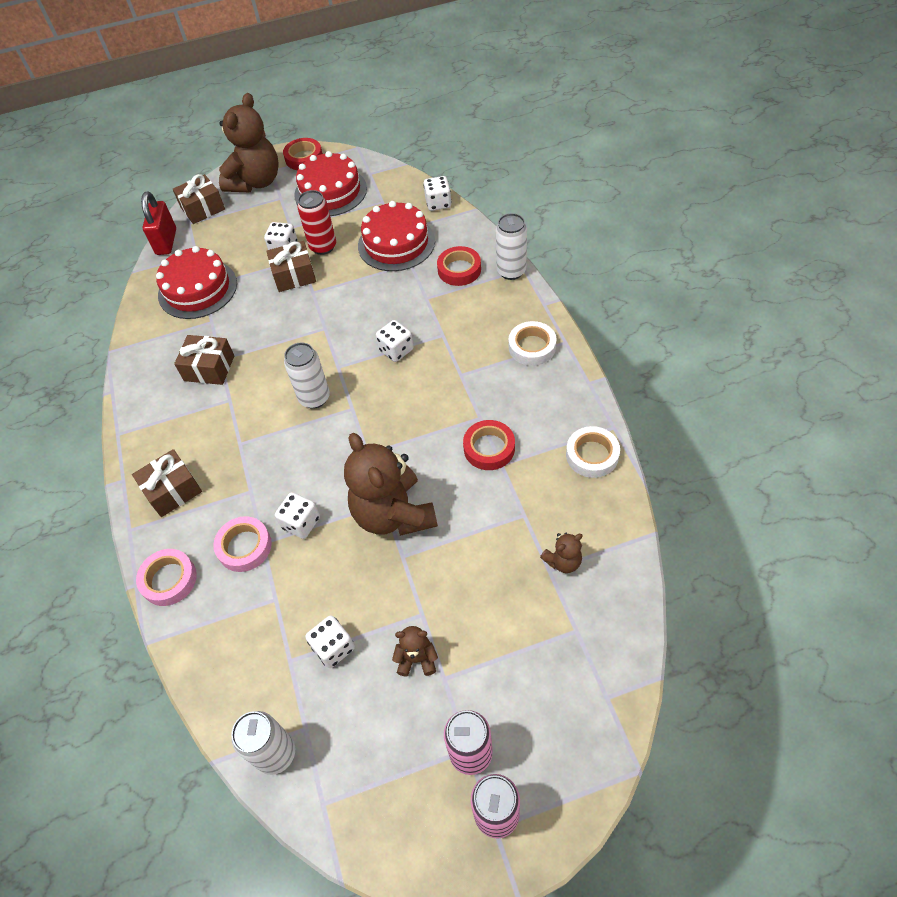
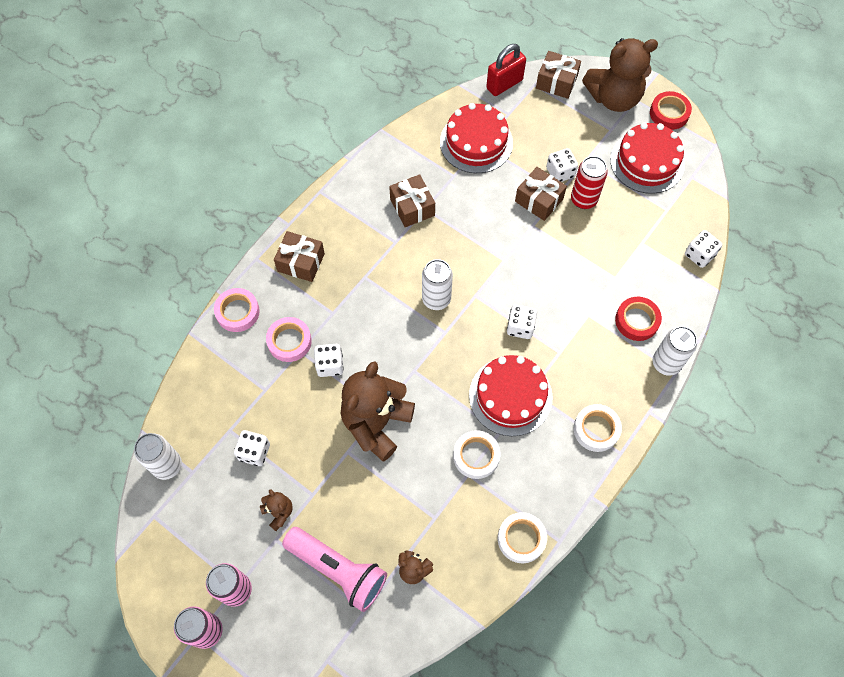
camera: 50 degrees right, 10 degrees up
red cake [358,201,435,271] -> red cake moved to [469,355,553,436]
red tape [463,420,515,470] -> white tape [453,430,500,479]
none -> pink flashlight [282,527,387,612]

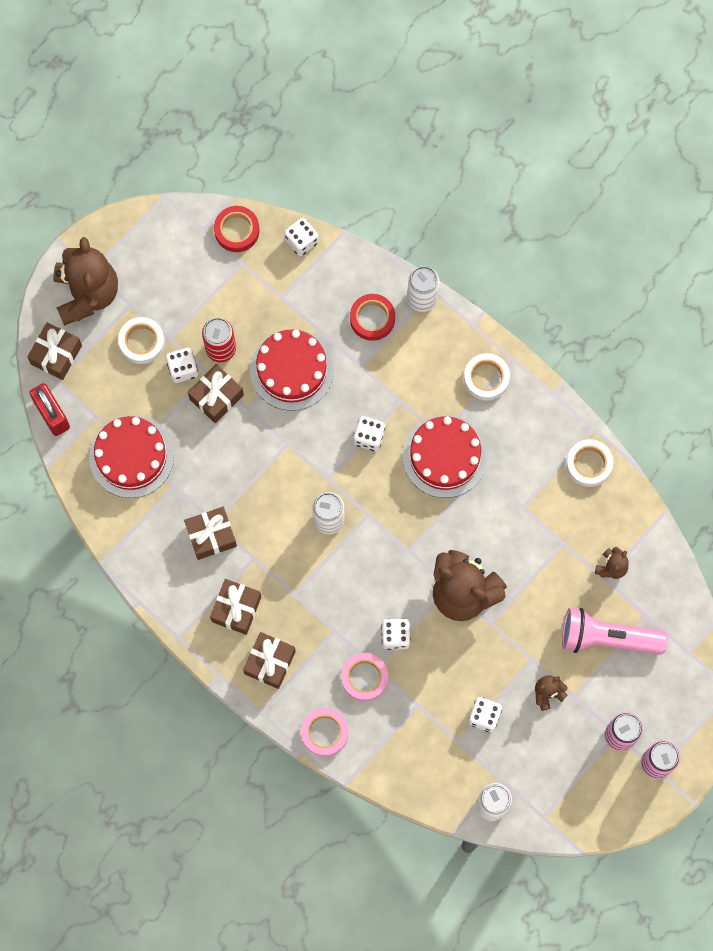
camera: 85 degrees left, 10 degrees up
pink flashlight [282,527,387,612] -> pink flashlight turned 120 degrees counterclockwise [562,608,667,654]
white tape [453,430,500,479] -> white tape moved to [118,317,165,364]
red cake [610,122,685,194] -> red cake moved to [250,329,334,411]
red tape [650,91,692,130] -> red tape moved to [214,206,259,252]
none -> brown gift [210,579,261,635]

